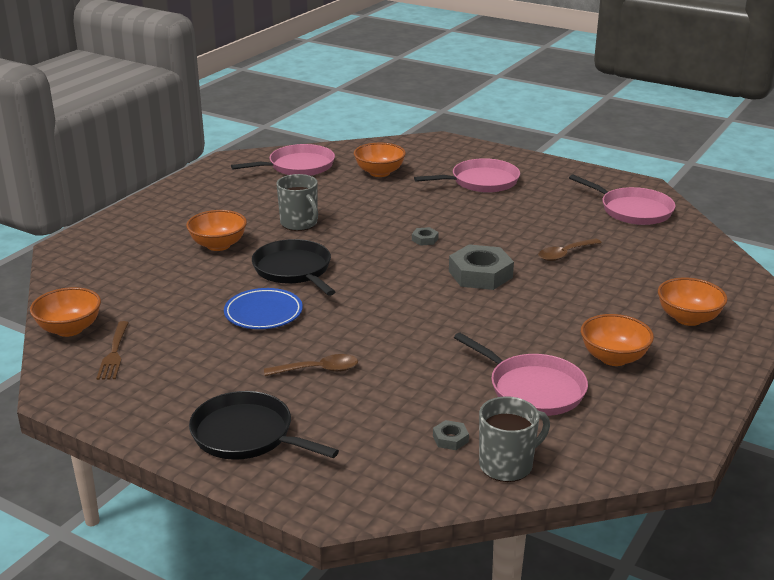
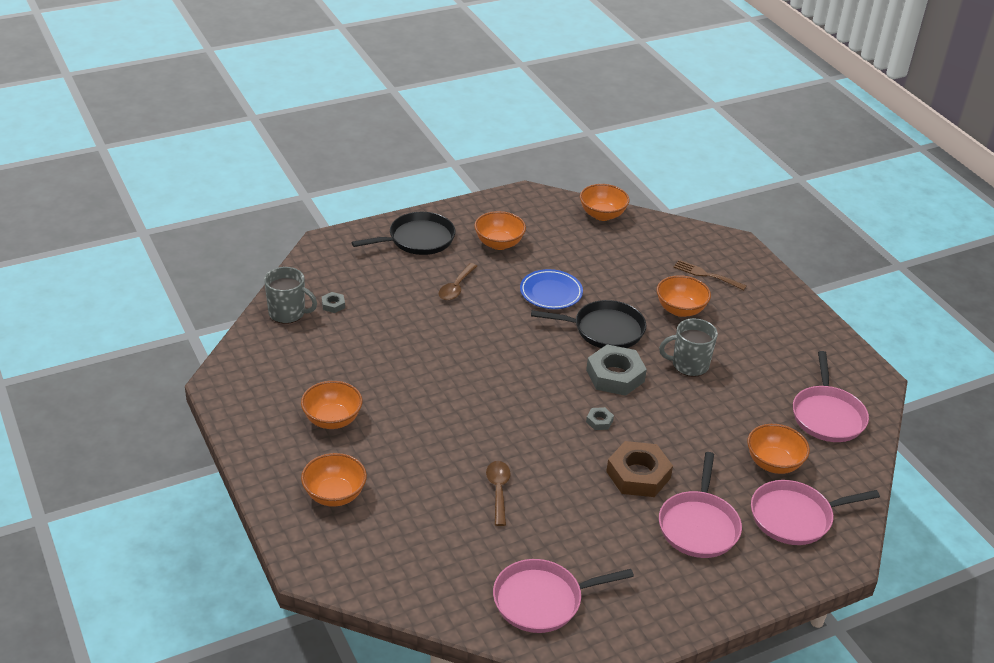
camera: 120 degrees right, 10 degrees up
brown fork [97,321,129,380] -> brown fork moved to [673,260,747,290]
grey nut [449,244,514,290] -> grey nut moved to [586,344,647,396]
pink pan [454,332,588,416] -> pink pan moved to [751,480,880,545]
grey mug [479,396,550,482] -> grey mug turned 75 degrees counterclockwise [264,267,317,324]
none -> orange bowl [474,211,526,250]
none -> brown nut [606,441,673,497]

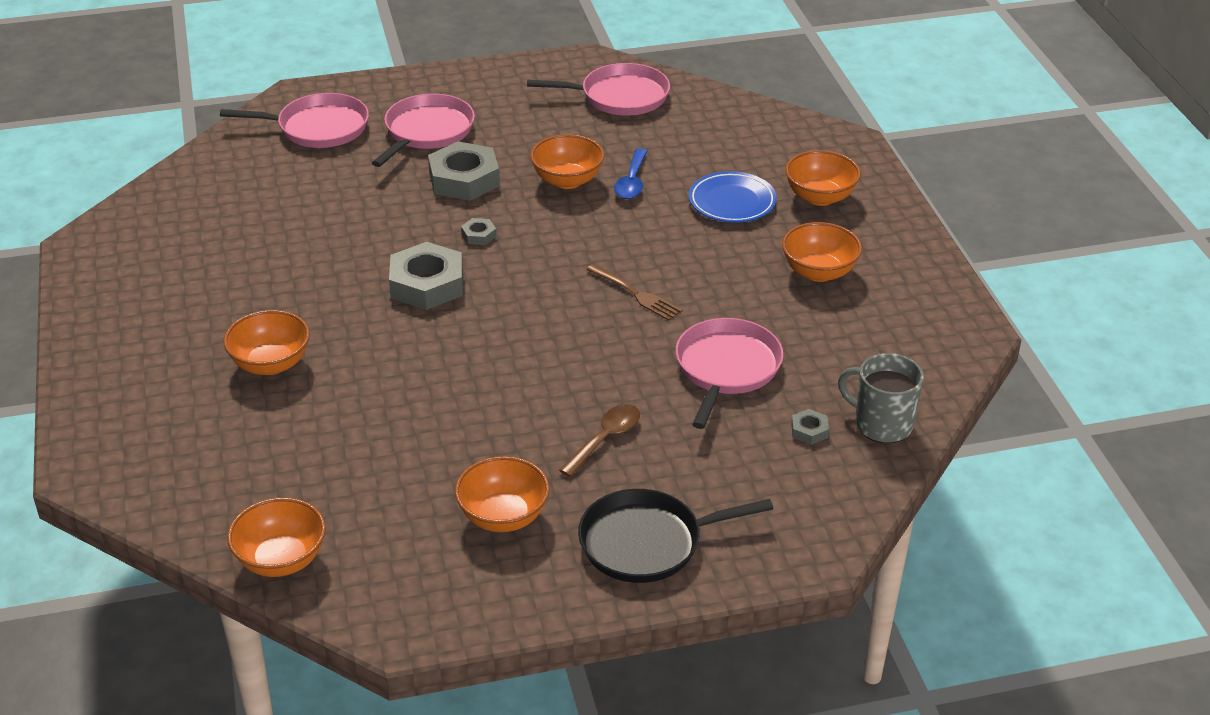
camera: 165 degrees left, 0 degrees up
brown spoon [486,461,511,526] -> blue spoon [614,148,647,199]
blue plate [520,269,583,309] -> blue plate moved to [689,171,777,223]
black pan [531,300,646,348] -> none
brown nut [606,441,673,497] -> grey nut [428,141,500,201]
grey mug [659,318,718,377] -> none
brown fork [673,260,747,290] -> brown fork moved to [586,264,682,321]
orange bowl [747,424,810,474] -> orange bowl moved to [530,134,604,189]
pink pan [793,351,869,442] -> pink pan moved to [675,318,783,429]

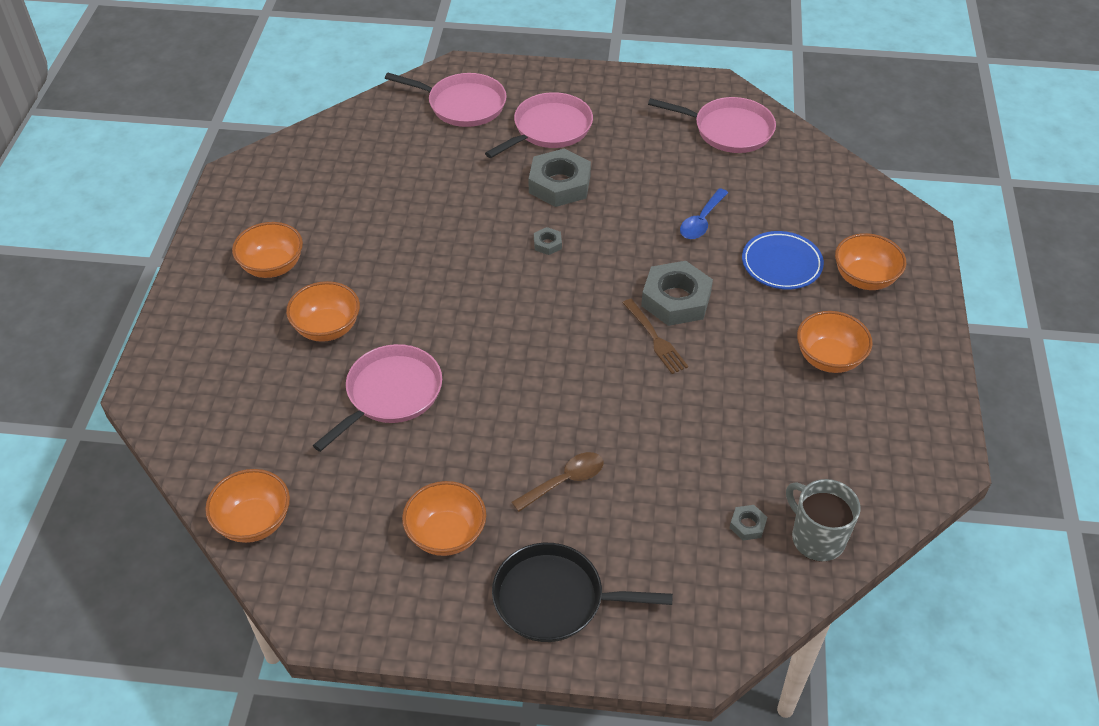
camera: 20 degrees right, 10 degrees up
grey nut [389,242,463,310] -> grey nut moved to [641,261,713,326]
orange bowl [530,134,604,189] -> orange bowl moved to [232,222,303,278]
pink pan [675,318,783,429] -> pink pan moved to [313,344,442,452]

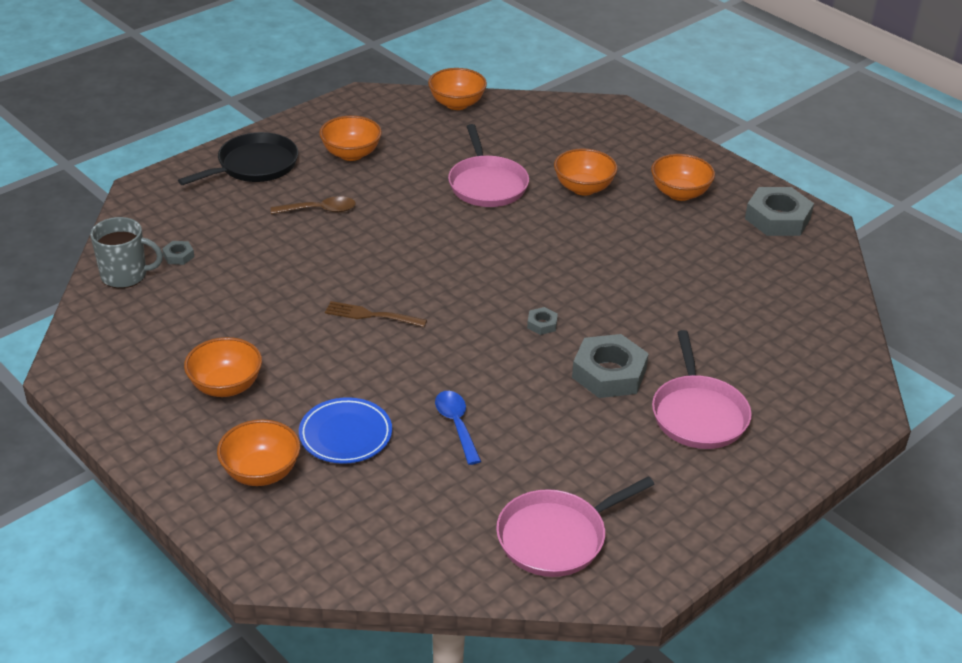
camera: 130 degrees right, 10 degrees down
pink pan [385,73,507,127] -> none
brown spoon [512,452,603,512] -> brown spoon turned 105 degrees counterclockwise [271,196,356,214]
grey nut [641,261,713,326] -> grey nut moved to [745,187,814,236]

